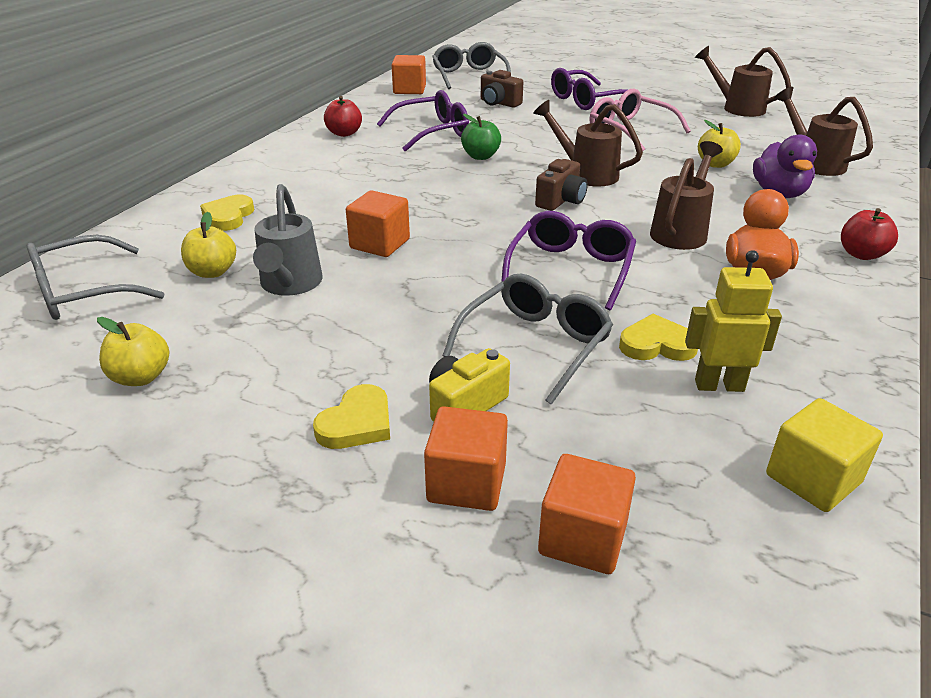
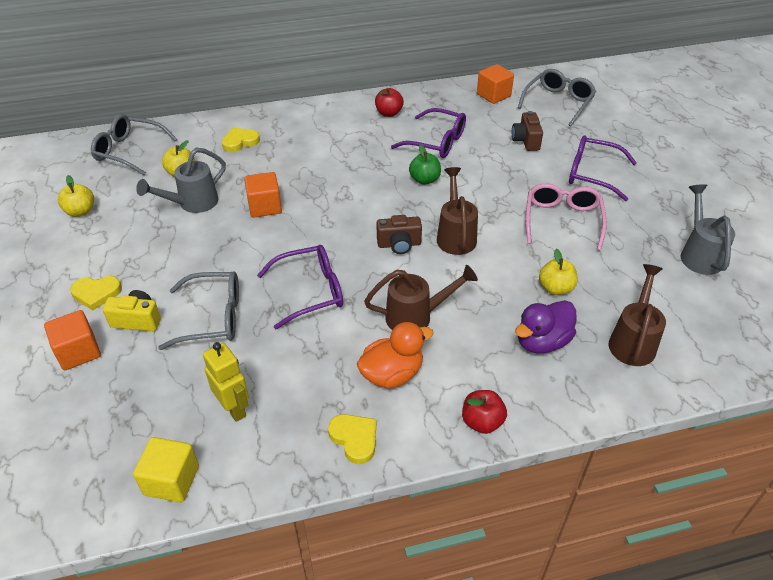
camera: 50 degrees right, 10 degrees up
orange cube [538,454,636,574] -> none
yellow heart [619,314,698,361] -> yellow heart moved to [328,414,376,464]
brown watering can [695,46,791,117] -> grey watering can [681,184,735,275]

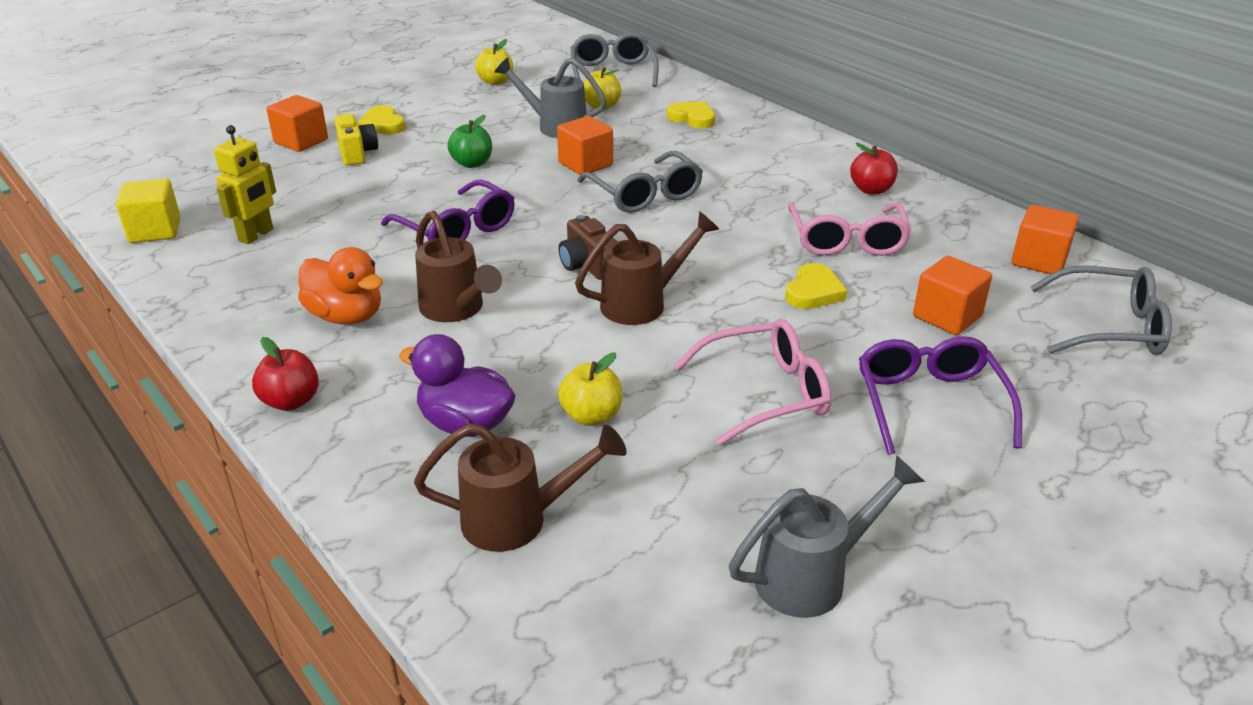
camera: 65 degrees right, 10 degrees down
grey glasses [158,271,239,350] -> grey glasses moved to [577,151,703,213]
yellow heart [328,414,376,464] -> yellow heart moved to [785,263,847,309]
purple glasses [391,108,466,158] -> pink glasses [788,202,912,256]
green apple [409,144,441,185] -> green apple moved to [447,115,492,168]
brown camera [512,111,543,151] -> orange cube [913,256,992,335]

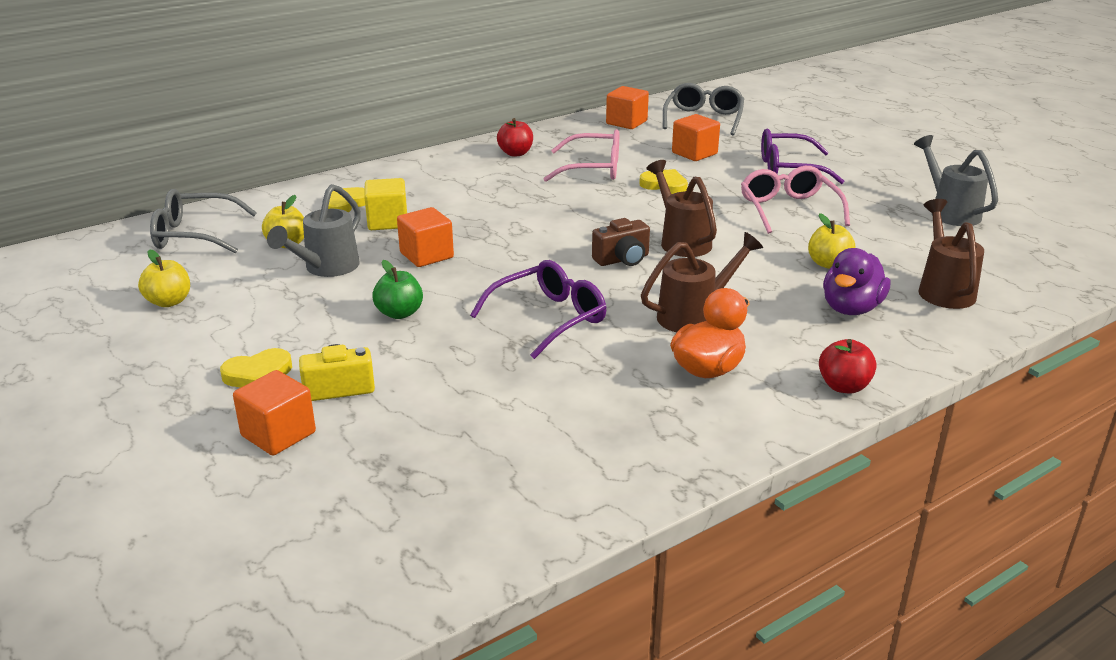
camera: 85 degrees left, 5 degrees down
yellow cube [116,179,181,243] -> yellow cube moved to [364,178,407,230]
yellow robot [214,125,276,244] -> none
grey glasses [577,151,703,213] -> none

